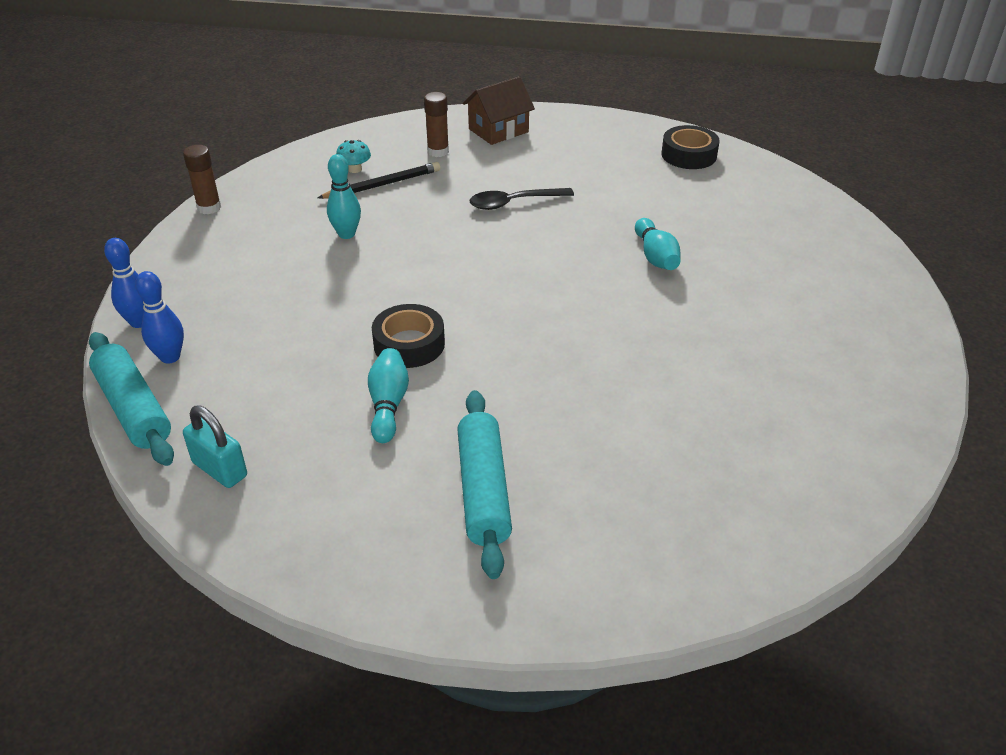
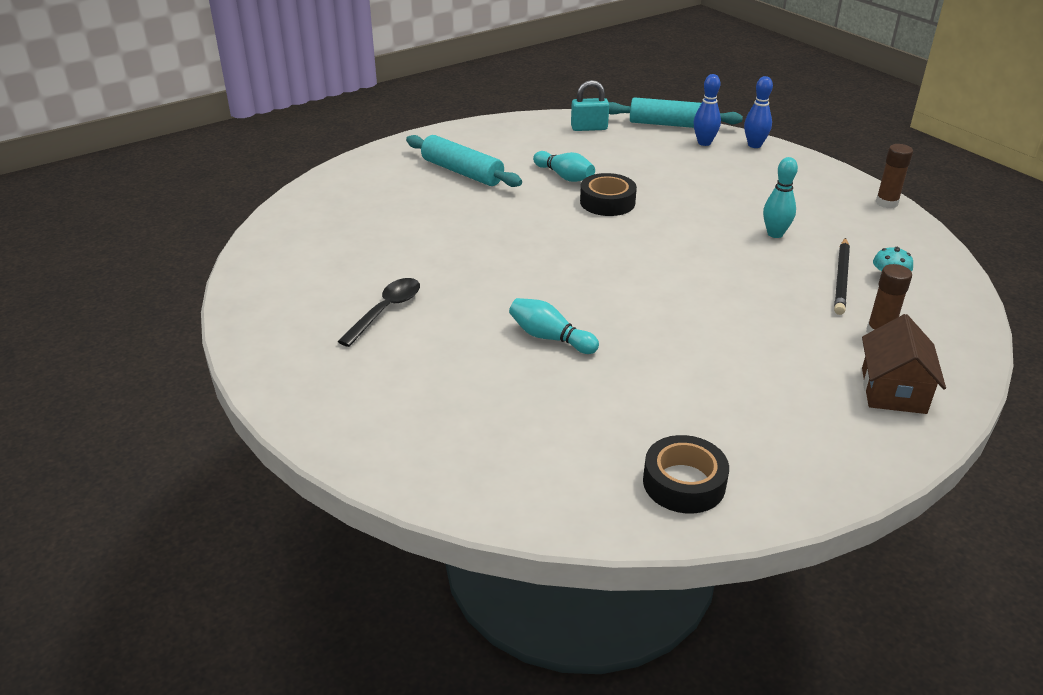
camera: 135 degrees right, 5 degrees down
black spoon [470,188,574,210] -> black spoon moved to [337,278,420,347]

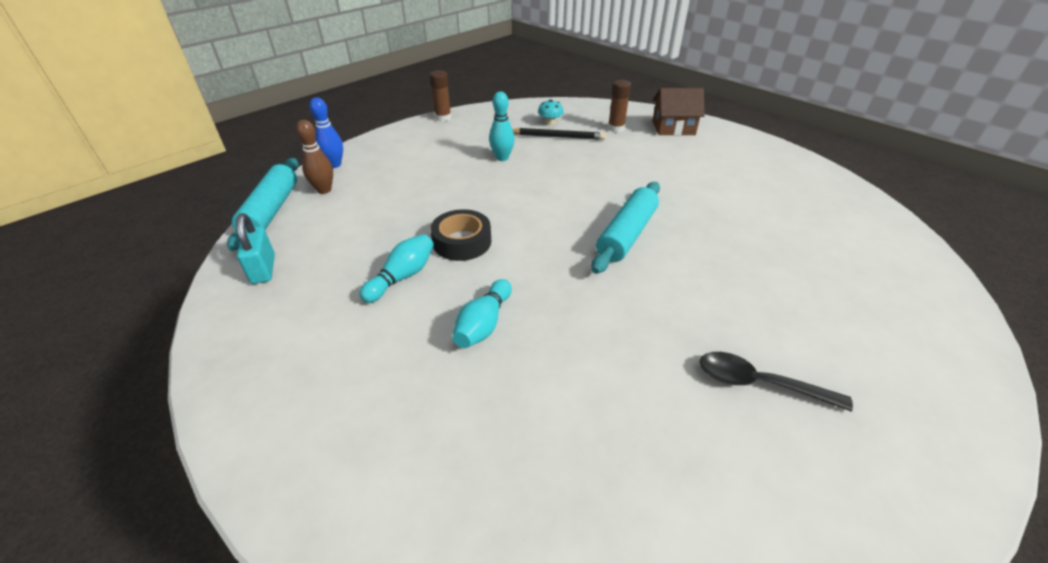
camera: 100 degrees left, 5 degrees up
turquoise rolling pin [406,135,522,187] -> turquoise rolling pin moved to [592,182,660,274]
turquoise bowling pin [509,298,599,354] -> turquoise bowling pin moved to [452,279,512,348]
black tape [643,435,729,514] -> none
blue bowling pin [694,74,721,146] -> brown bowling pin [296,120,333,194]

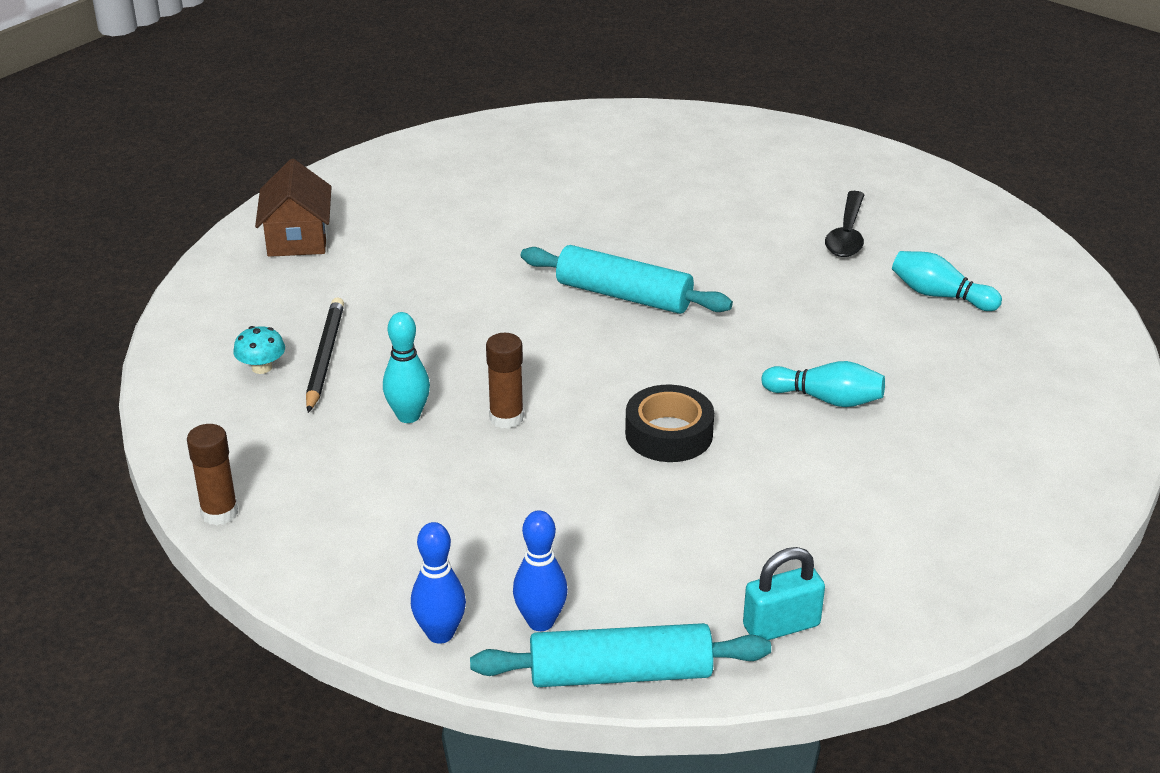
camera: 95 degrees left, 5 degrees down
brown bowling pin [296,120,333,194] -> blue bowling pin [513,510,568,631]
turquoise bowling pin [359,234,434,303] -> turquoise bowling pin moved to [892,251,1002,311]
brown glue stick [608,80,631,132] -> brown glue stick moved to [486,333,524,429]

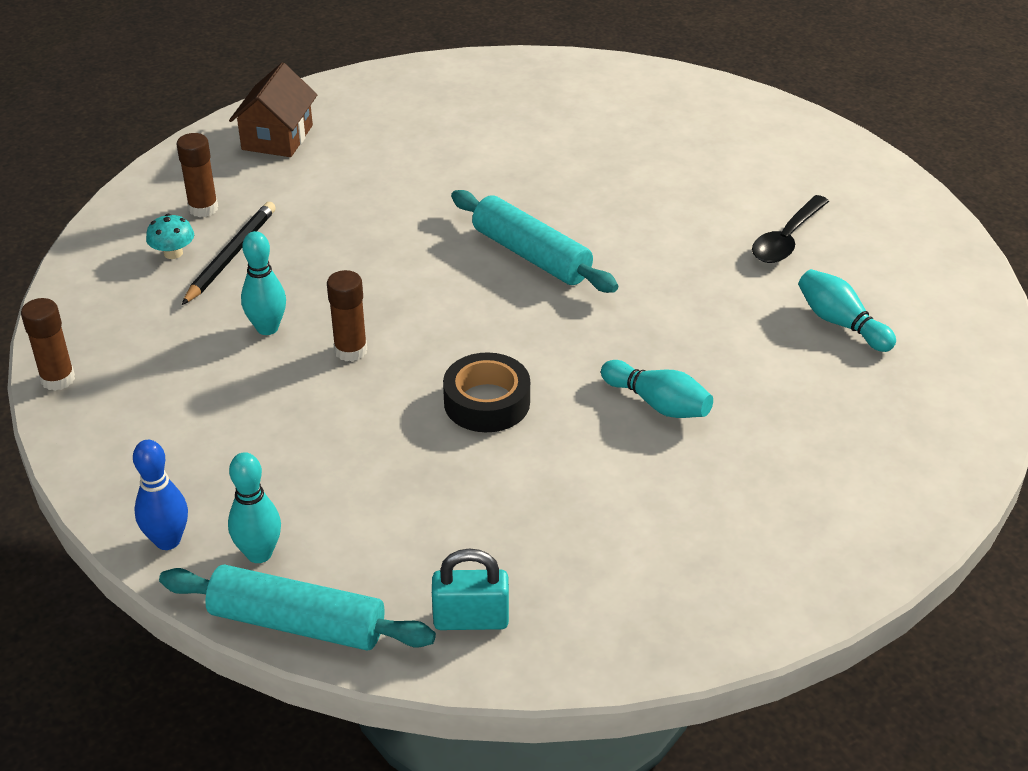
camera: 20 degrees right, 5 degrees up
blue bowling pin [513,510,568,631] -> turquoise bowling pin [228,452,281,563]
none -> brown glue stick [177,133,218,217]

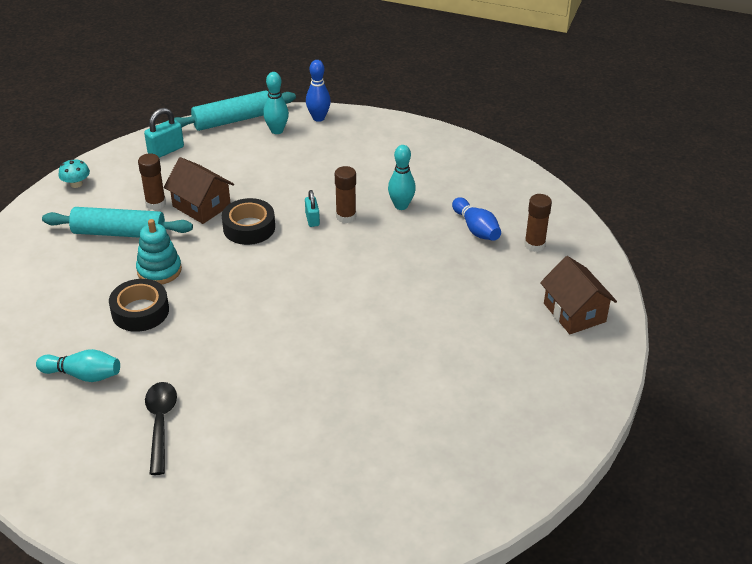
camera: 140 degrees right, 0 degrees up
brown glue stick [21,298,75,391] -> brown glue stick moved to [138,153,166,210]
turquoise mushroom [146,214,194,259] -> turquoise mushroom moved to [58,159,90,188]
black pencil [182,202,276,305] -> blue bowling pin [452,197,501,241]
turquoise rolling pin [451,190,618,293] -> turquoise rolling pin moved to [42,207,193,238]
turquoise bowling pin [601,360,713,418] -> turquoise stacking toy [136,219,182,285]
none -> black tape [109,279,169,332]
none -> brown house [164,157,234,224]
none -> turquoise padlock [305,190,320,227]

